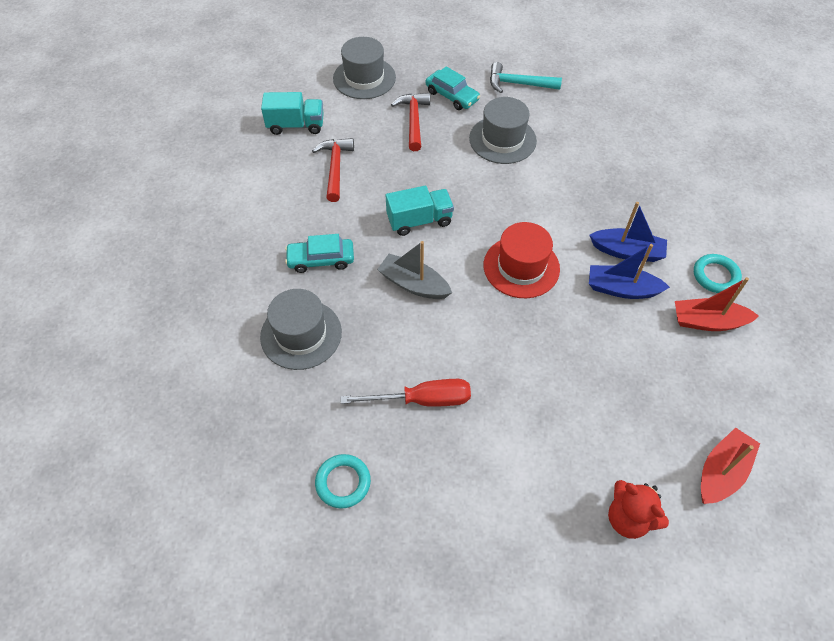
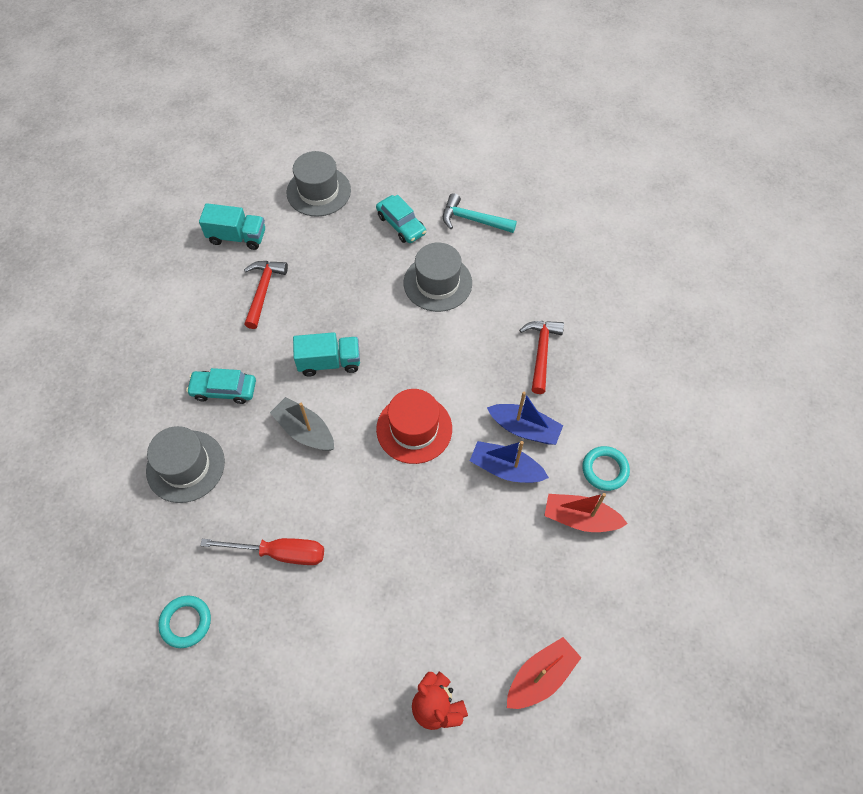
camera: 10 degrees right, 5 degrees up
red hammer [391,93,430,151] -> red hammer moved to [519,321,564,394]

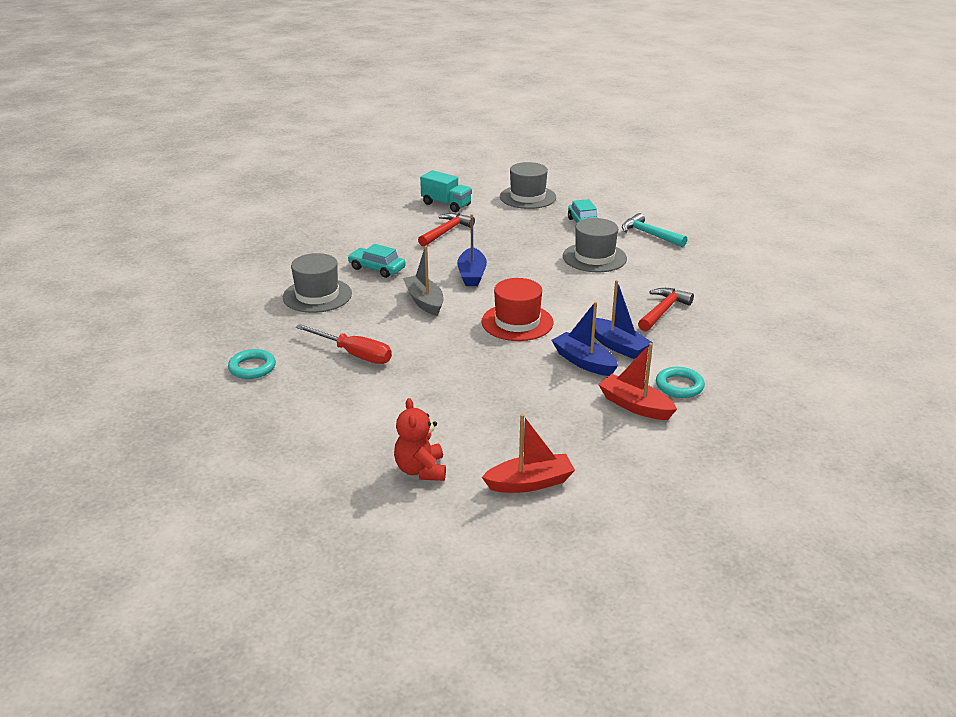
camera: 25 degrees right, 30 degrees down
turquoise truck [293,332,360,377] -> blue boat [457,214,487,286]

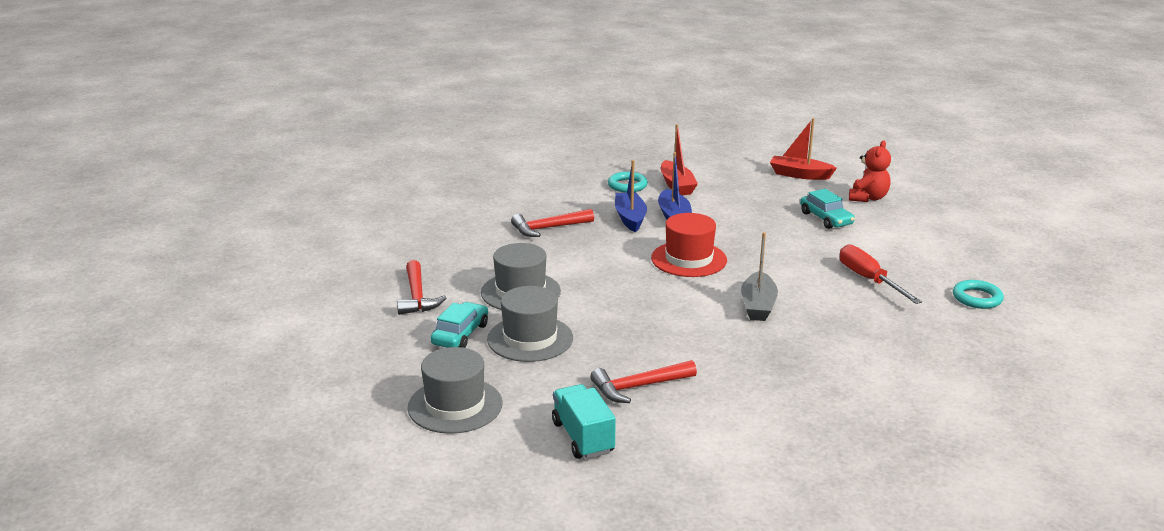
camera: 145 degrees left, 5 degrees down
grey hat [283,253,352,313] -> grey hat moved to [487,286,573,362]
turquoise car [348,244,406,278] -> turquoise car moved to [800,189,855,229]
blue boat [457,214,487,286] -> none
turquoise hammer [622,213,687,247] -> red hammer [397,260,446,315]

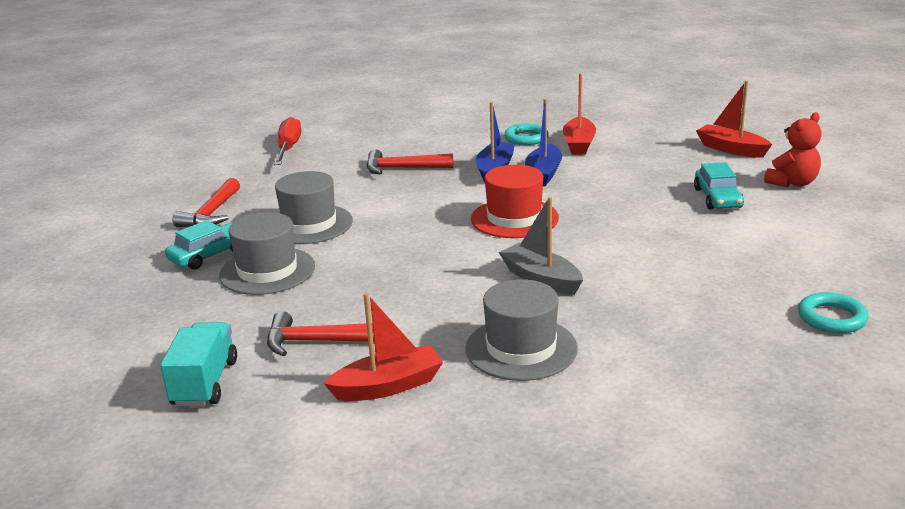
camera: 25 degrees right, 0 degrees up
grey hat [408,347,502,434] -> grey hat moved to [465,279,578,381]
grey boat [741,232,778,321] -> grey boat turned 105 degrees clockwise [499,197,583,295]
red screwdriver [840,244,922,304] -> red screwdriver moved to [274,117,301,165]
none -> red boat [324,293,443,401]

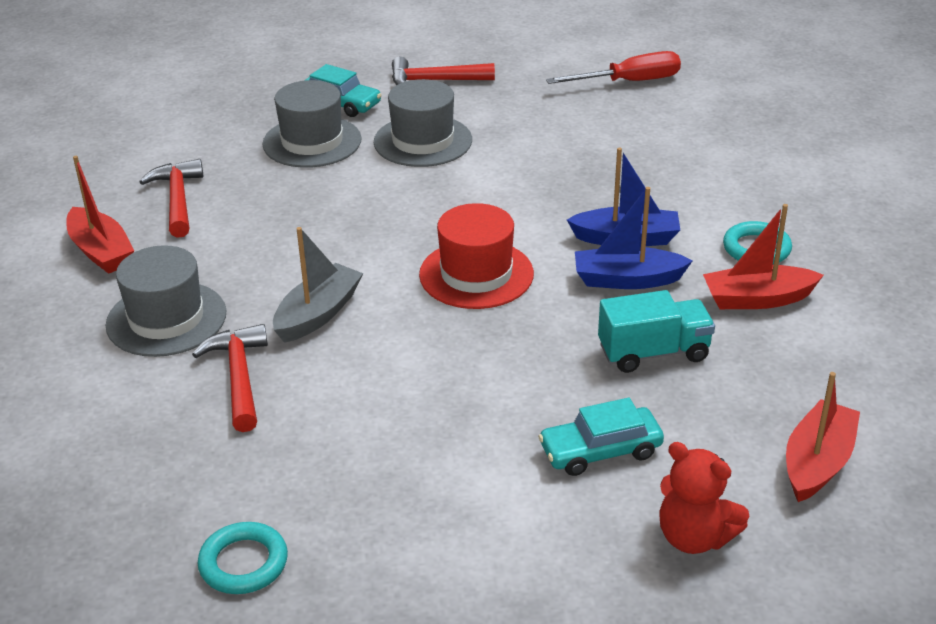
camera: 75 degrees right, 10 degrees up
turquoise truck [160,322,237,407] -> turquoise truck moved to [598,290,715,373]
red hammer [367,149,453,175] -> red hammer moved to [192,324,268,432]

